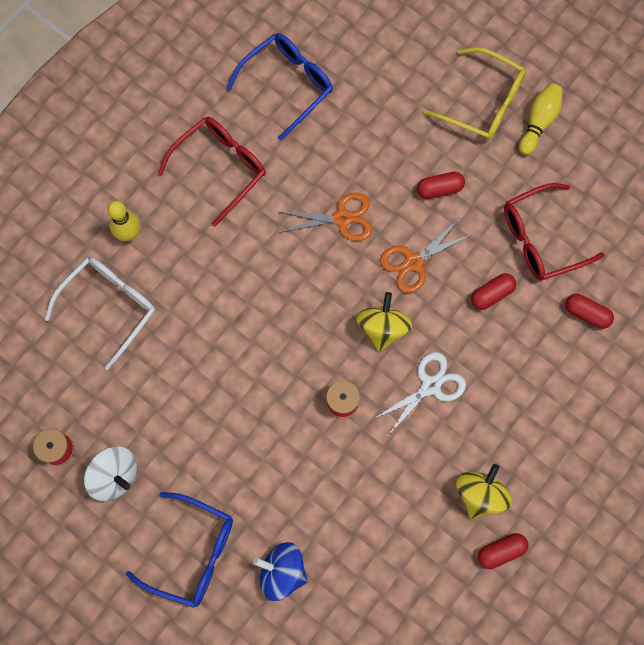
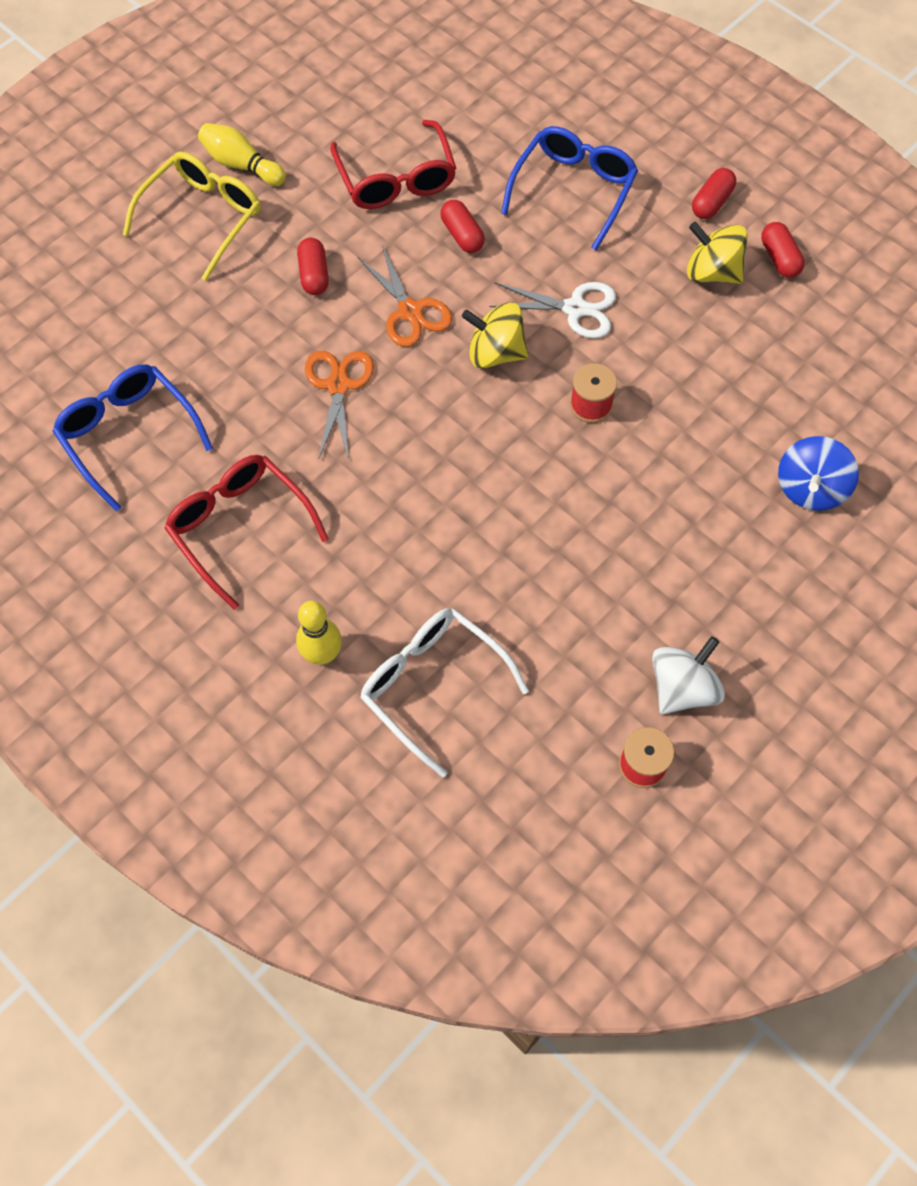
camera: 85 degrees left, 10 degrees down
blue glasses [126,492,233,608] -> blue glasses moved to [501,126,638,251]
white scissors [374,352,466,437] -> white scissors turned 135 degrees clockwise [490,282,616,339]
red capsule [565,294,614,329] -> red capsule moved to [692,168,736,219]

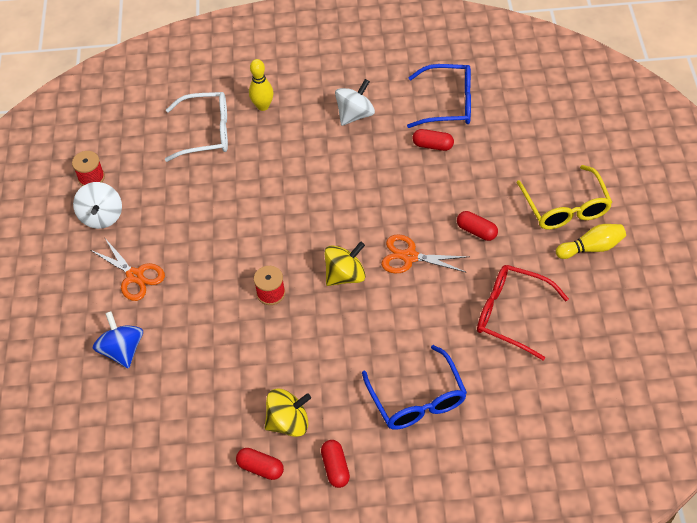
camera: 135 degrees right, 10 degrees down
red glasses [165,455,329,610] -> white spinning top [335,79,375,126]
orange scissors [305,351,374,460] -> orange scissors moved to [90,237,165,301]
red capsule [441,200,485,253] -> red capsule moved to [412,129,454,151]
white scissors [490,282,616,339] -> none

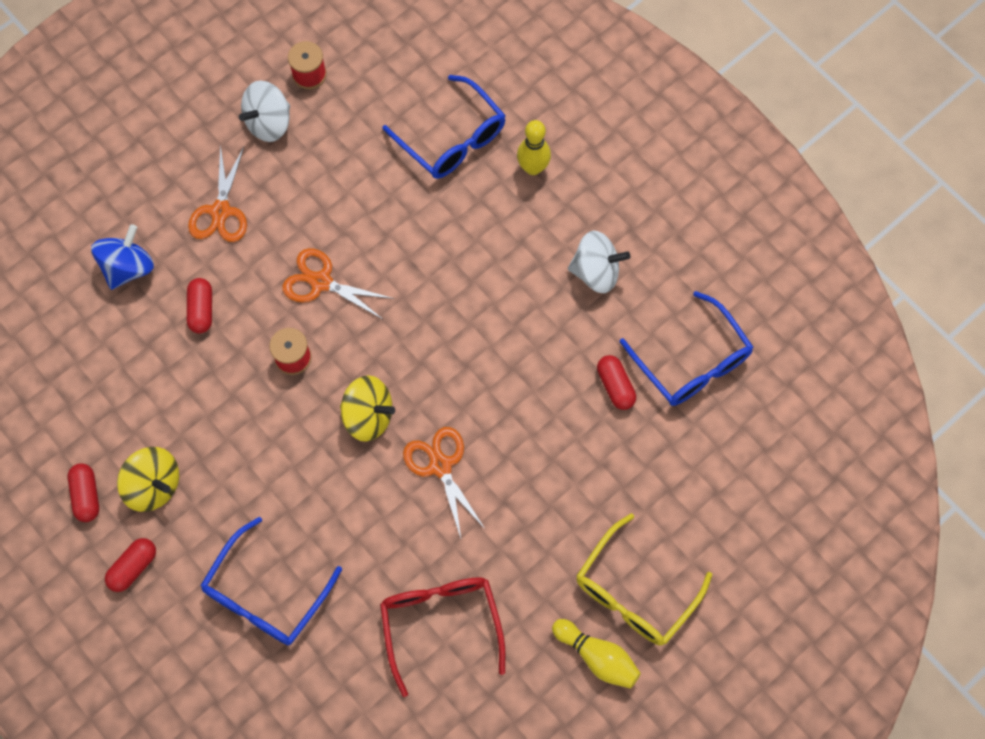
camera: 50 degrees right, 15 degrees up
white glasses [165,92,228,162] -> blue glasses [382,75,506,179]
red capsule [457,211,498,241] -> red capsule moved to [187,278,212,334]
none -> orange scissors [282,248,394,320]

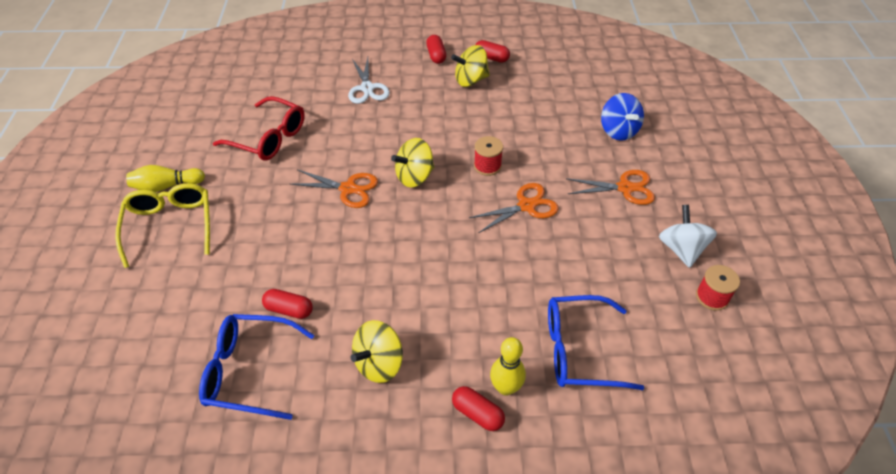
camera: 130 degrees right, 20 degrees down
red capsule [187,278,212,334] -> red capsule moved to [452,386,505,431]
orange scissors [188,145,247,242] -> orange scissors turned 135 degrees clockwise [566,170,655,205]
blue glasses [200,517,342,645] -> white scissors [348,57,390,104]
white spinning top [568,231,630,293] -> yellow spinning top [350,320,403,383]

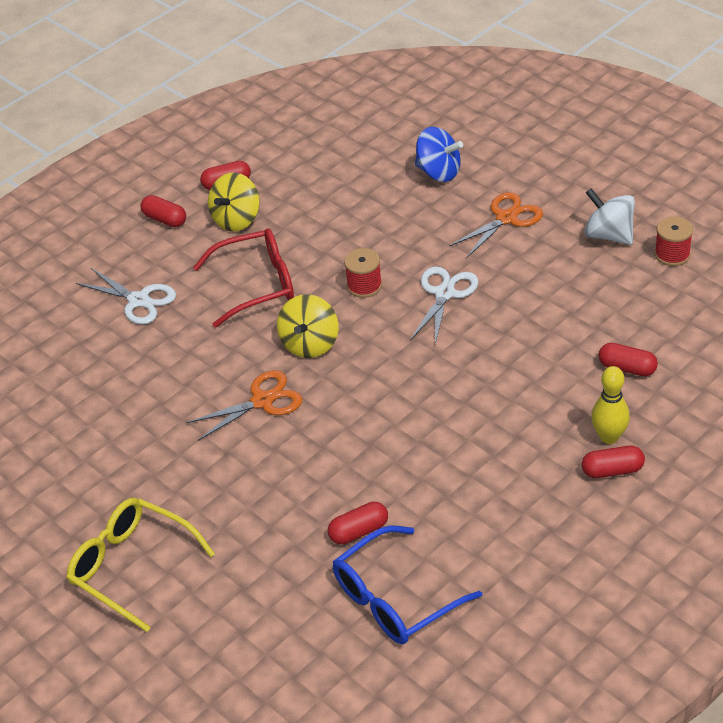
camera: 40 degrees left, 5 degrees down
yellow bowling pin [126,165,205,192] -> none
red glasses [213,96,305,160] -> red glasses moved to [193,229,294,328]
yellow spinning top [350,320,403,383] -> none
orange scissors [469,183,559,233] -> white scissors [411,266,478,344]
blue glasses [548,295,644,390] -> red capsule [598,343,658,376]

